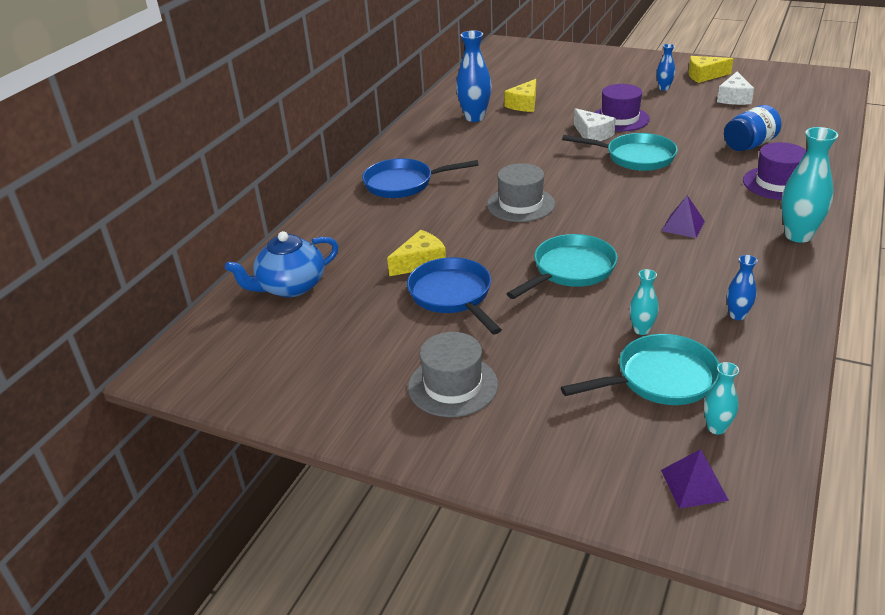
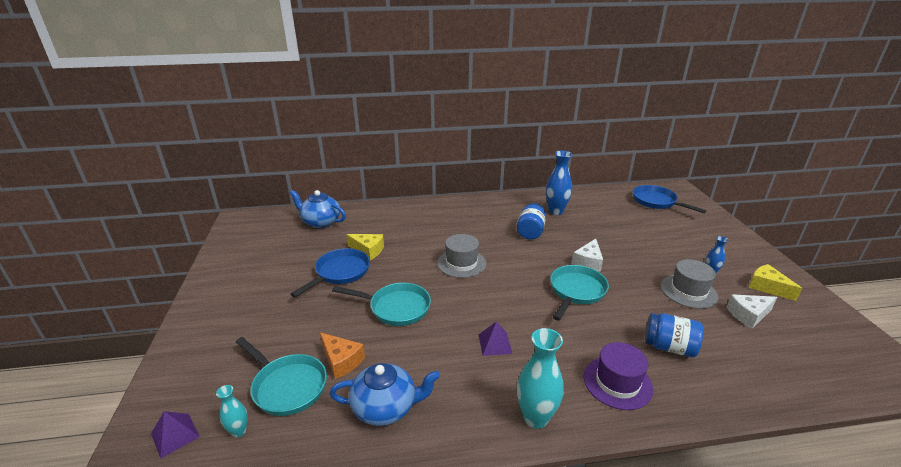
camera: 55 degrees right, 5 degrees down
blue pan [362,158,479,198] -> blue pan moved to [633,185,706,213]
grey hat [408,332,498,417] -> grey hat moved to [661,259,718,309]
yellow cheese [504,79,536,112] -> none
turquoise pan [562,133,678,171] -> turquoise pan turned 135 degrees counterclockwise [550,265,609,321]
purple hat [594,84,650,132] -> none
turquoise vase [630,269,659,335] -> orange cheese [320,332,365,379]
blue vase [727,255,758,320] -> blue teapot [330,363,440,426]
none -> blue jar [517,203,546,240]

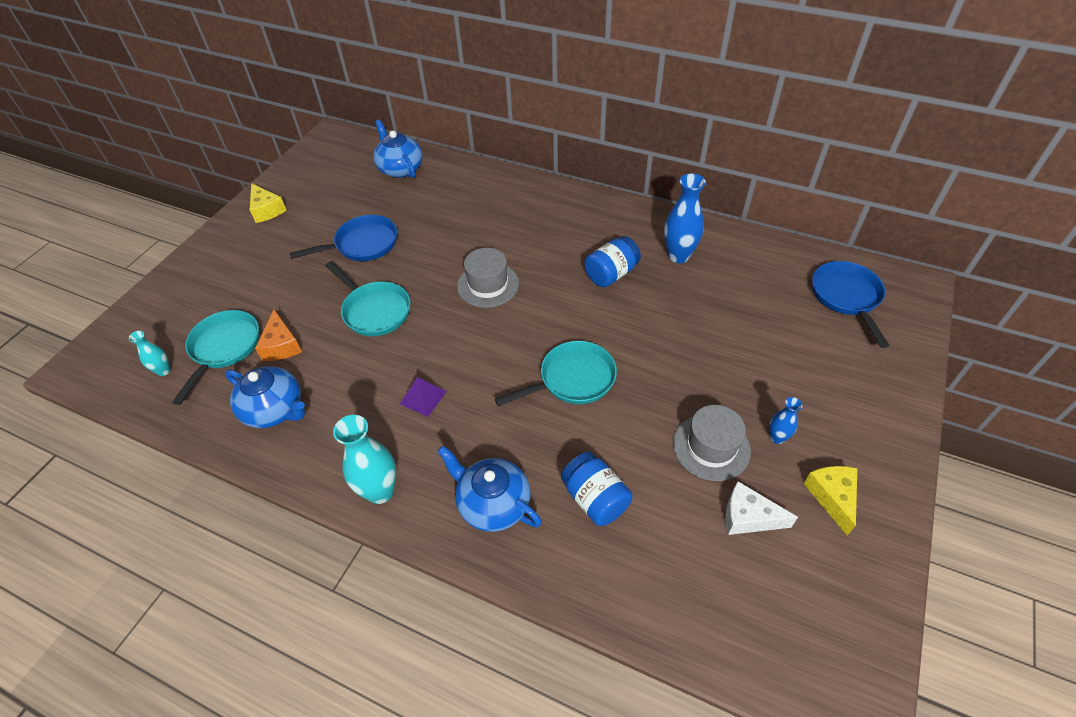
camera: 35 degrees right, 20 degrees up
purple pyramid [151,411,200,458] -> none
turquoise pan [236,337,327,416] -> turquoise pan turned 150 degrees counterclockwise [172,310,259,405]
yellow cheese [346,234,384,260] -> yellow cheese moved to [250,183,286,223]
white cheese [572,239,603,272] -> none
purple hat [584,342,653,410] -> blue teapot [437,446,542,532]

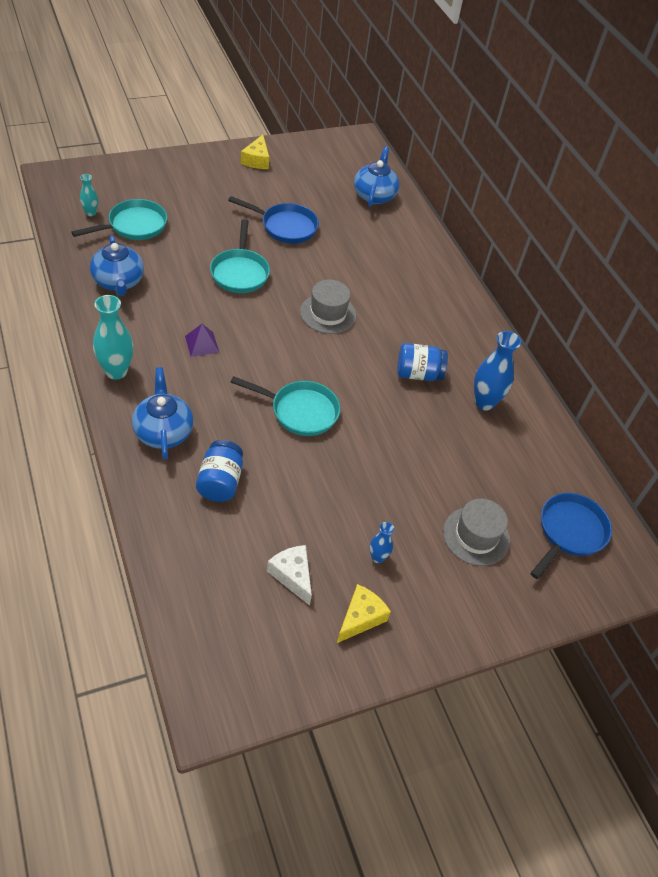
camera: 35 degrees right, 0 degrees up
orange cheese [255,310,302,361] -> none
grey hat [673,405,751,481] -> grey hat moved to [443,498,510,566]

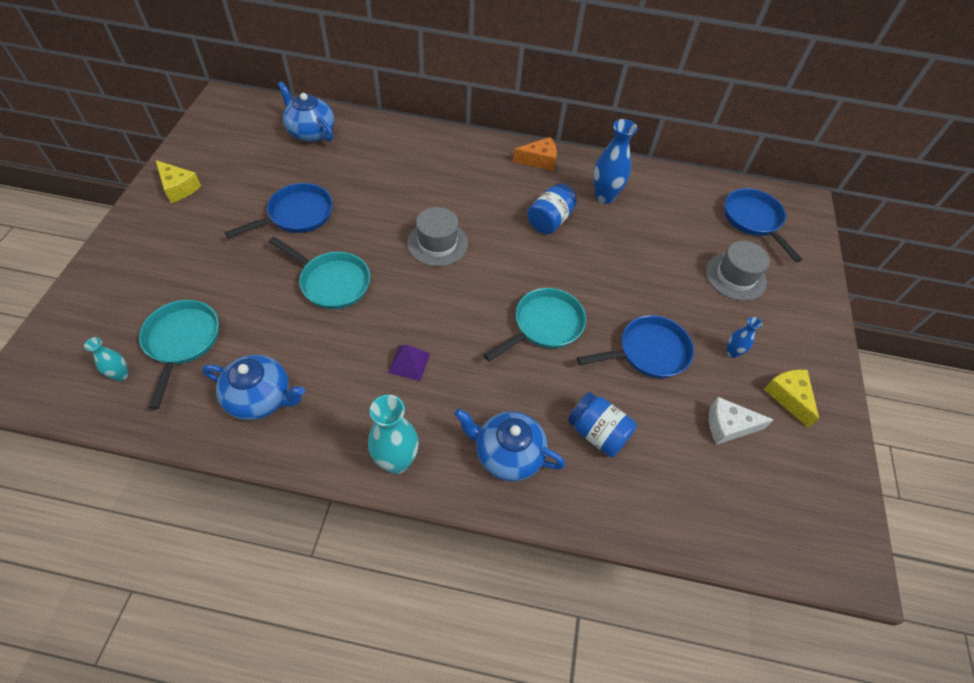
camera: 55 degrees left, 5 degrees up
none -> orange cheese [513,137,557,171]
none -> blue pan [577,315,694,378]

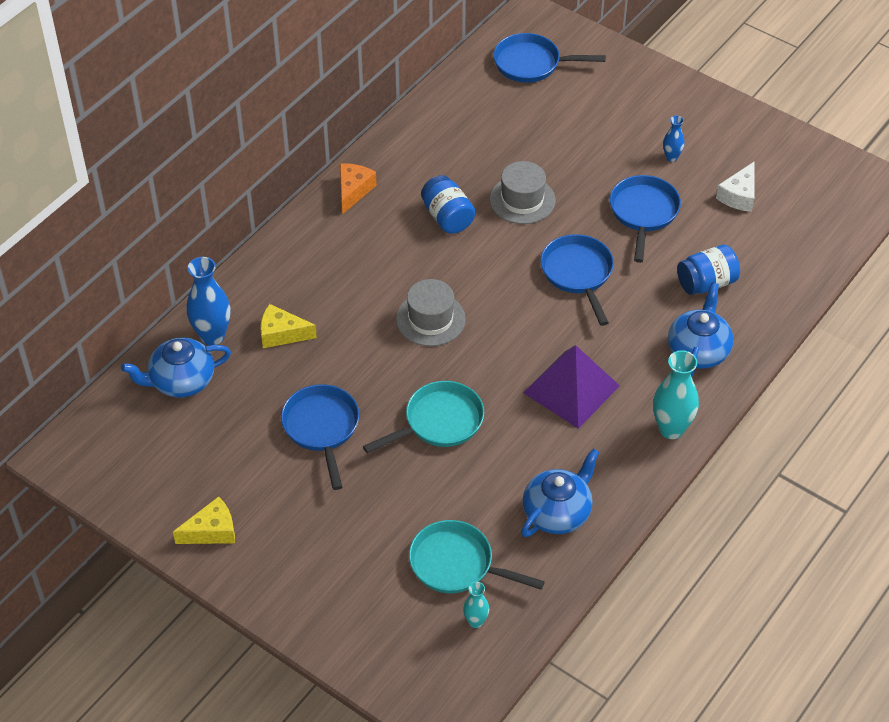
camera: 60 degrees left, 5 degrees down
purple pyramid [388,345,430,381] -> purple pyramid [523,345,620,429], size x2.00
blue teapot [454,409,566,481] -> blue teapot turned 150 degrees clockwise [668,282,733,377]
turquoise pan [484,288,586,361] -> blue pan [541,234,614,326]
blue vase [594,119,637,204] -> blue vase moved to [186,257,230,345]
grey hat [706,241,770,301] -> grey hat moved to [490,161,555,224]
yellow cheese [764,370,819,428] -> yellow cheese moved to [260,304,317,348]

